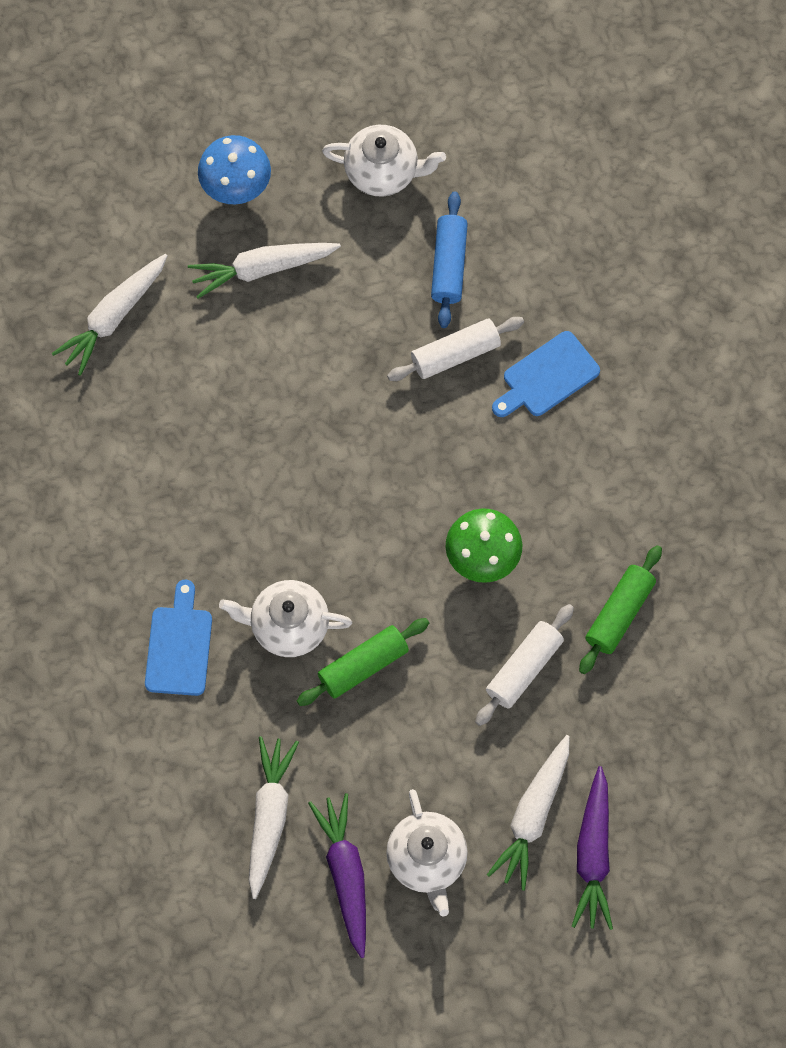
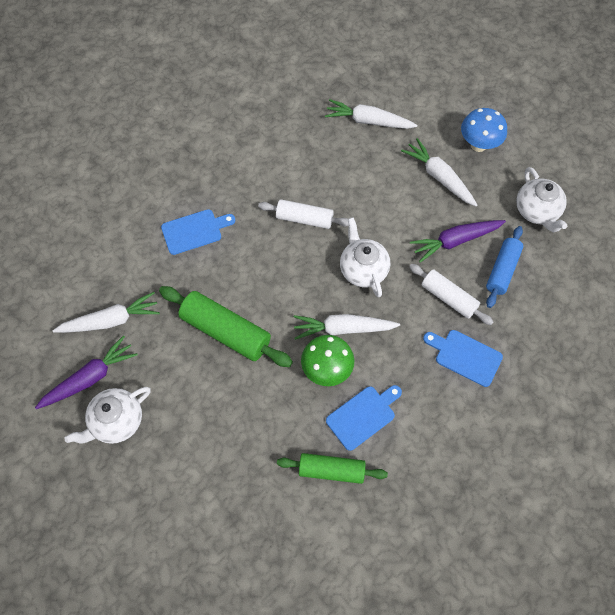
camera: 65 degrees right, 5 degrees down
white teapot [219,580,352,657] -> white teapot moved to [340,217,390,297]
green rolling pin [297,618,429,706] -> green rolling pin [159,286,293,367], size x1.52
blue rolling pin [431,192,468,328] -> blue rolling pin turned 45 degrees counterclockwise [486,226,523,308]
white rolling pin [475,604,574,726] -> white rolling pin moved to [258,199,349,229]
white carrot [487,735,570,890] -> white carrot moved to [294,314,400,340]
purple carrot [571,766,613,930] -> purple carrot moved to [410,220,506,263]
none -> blue cutting board [326,385,402,451]

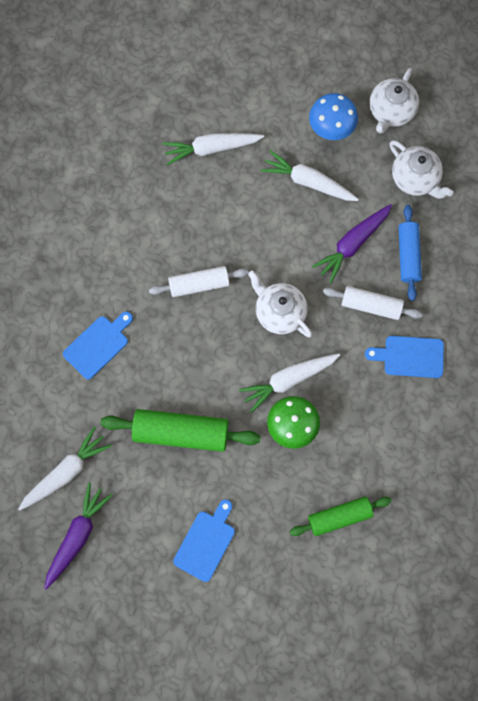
camera: 25 degrees left, 10 degrees up
white teapot [64,387,151,444] -> white teapot moved to [369,68,419,134]
blue cutting board [326,385,402,451] -> blue cutting board moved to [173,499,235,582]

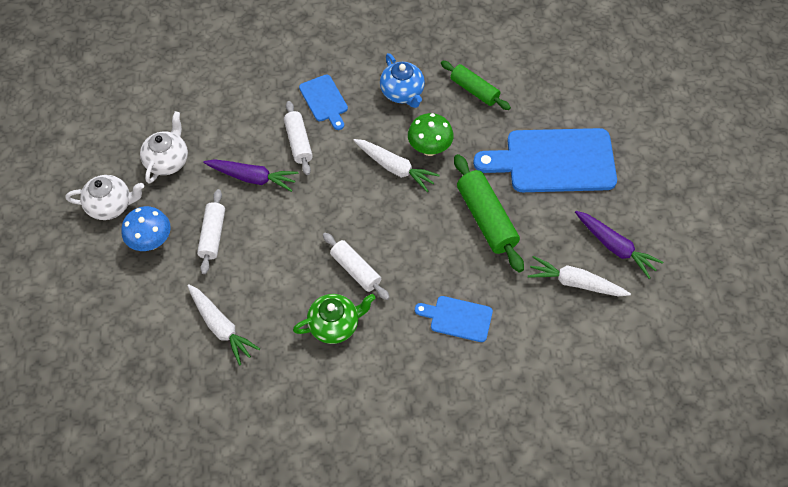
camera: 120 degrees left, 15 degrees down
purple carrot [44,483,113,590] -> purple carrot turned 135 degrees counterclockwise [575,211,664,279]
blue cutting board [173,499,235,582] -> blue cutting board [473,128,617,192], size x1.99
white teapot [248,270,312,337] -> none
white carrot [260,150,359,201] -> white rolling pin [197,189,225,274]
blue rolling pin [398,205,422,301] -> none
none -> green teapot [293,294,375,344]
none -> blue teapot [380,53,425,108]

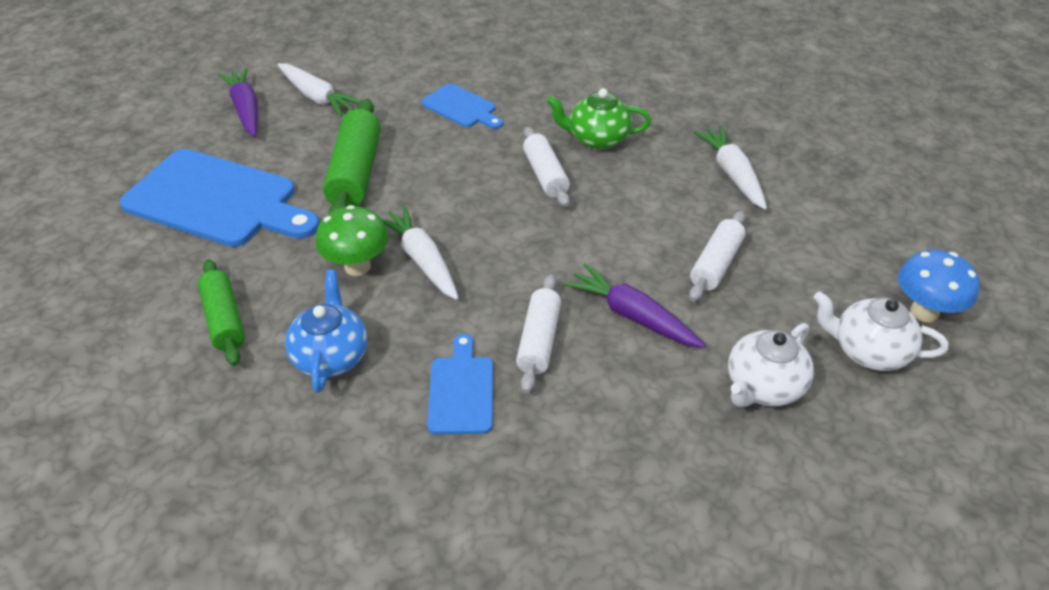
camera: 155 degrees left, 15 degrees down
blue mushroom [121,206,171,251] -> blue mushroom moved to [898,250,980,322]

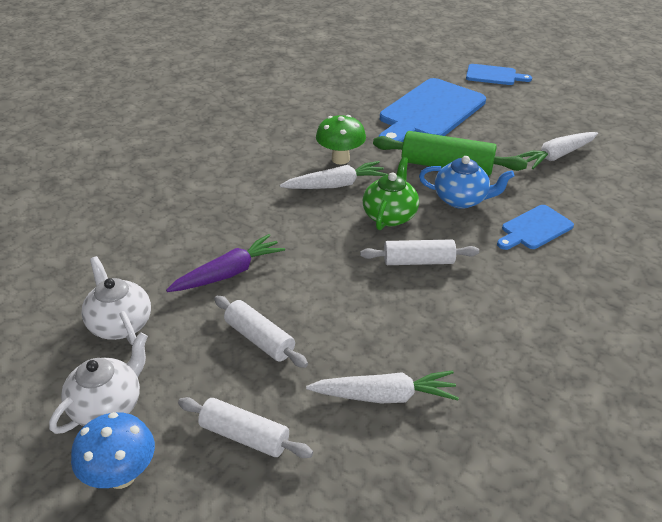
camera: 105 degrees right, 5 degrees down
green rolling pin [198,259,245,366] -> none
purple carrot [218,68,258,137] -> none
blue teapot [285,270,367,393] -> blue teapot moved to [419,156,514,209]
blue cutting board [427,334,493,434] -> blue cutting board moved to [466,64,532,85]
white rolling pin [516,274,561,393] -> white rolling pin moved to [178,397,313,458]
green teapot [546,88,651,150] -> green teapot moved to [363,157,419,230]

